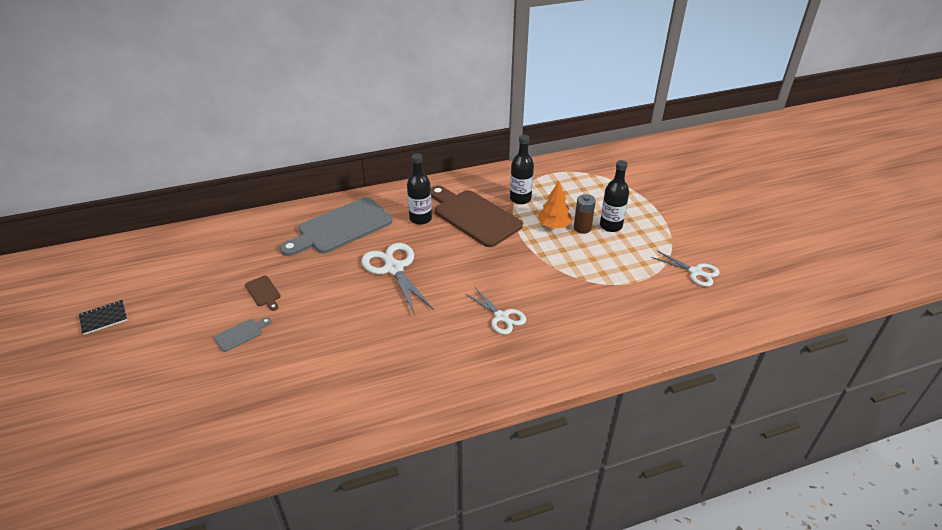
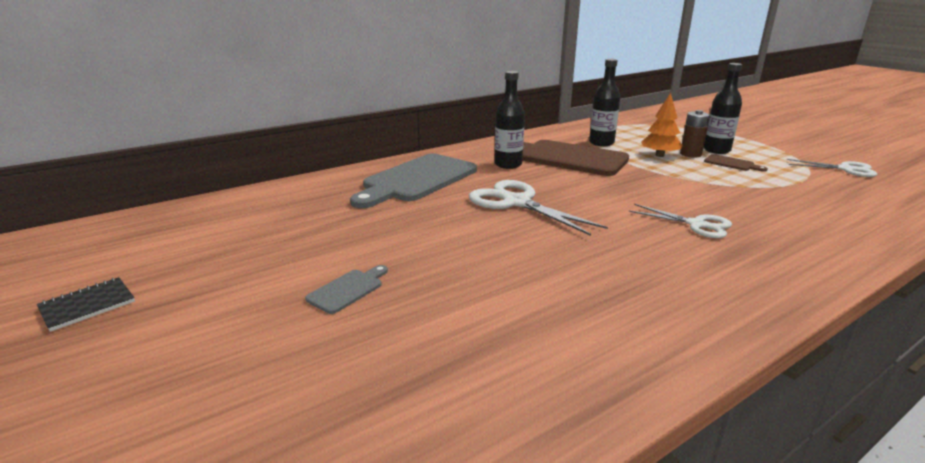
camera: 15 degrees left, 15 degrees down
brown cutting board [245,276,281,311] -> brown cutting board moved to [704,154,768,172]

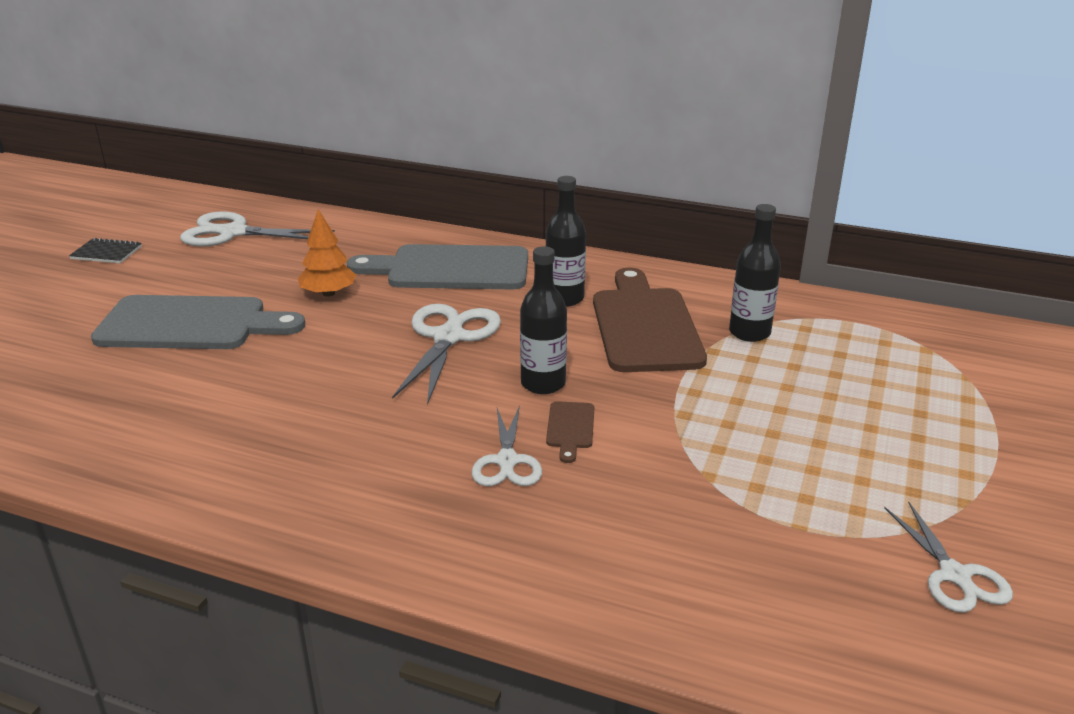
camera: 55 degrees right, 5 degrees up
grey cutting board [305,265,388,314] -> grey cutting board [91,295,305,349], size x2.41
orange tree [641,93,683,157] -> orange tree moved to [298,209,356,297]
brown battery [680,110,710,158] -> none
black bottle [704,63,742,154] -> black bottle moved to [520,246,567,394]
brown cutting board [704,154,768,172] -> brown cutting board moved to [546,401,594,463]
none -> white scissors [180,211,335,246]

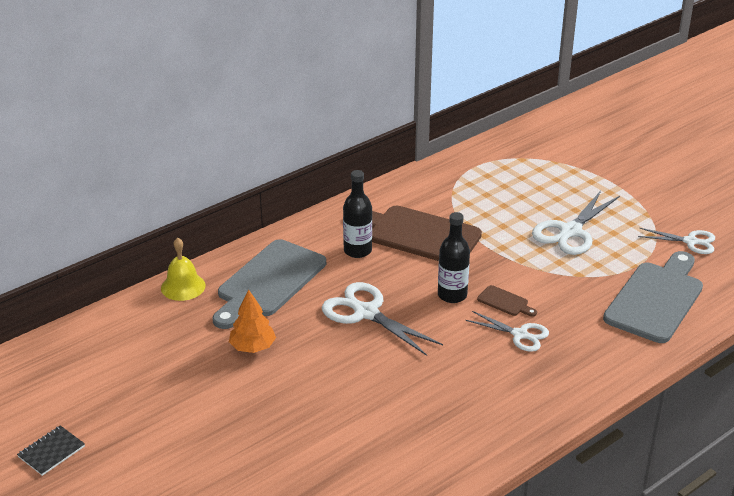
camera: 60 degrees left, 5 degrees up
grey cutting board [91,295,305,349] -> grey cutting board moved to [603,251,703,343]
white scissors [180,211,335,246] -> white scissors moved to [532,191,620,255]
black bottle [729,204,781,342] -> none
none -> yellow bell [161,237,206,301]

